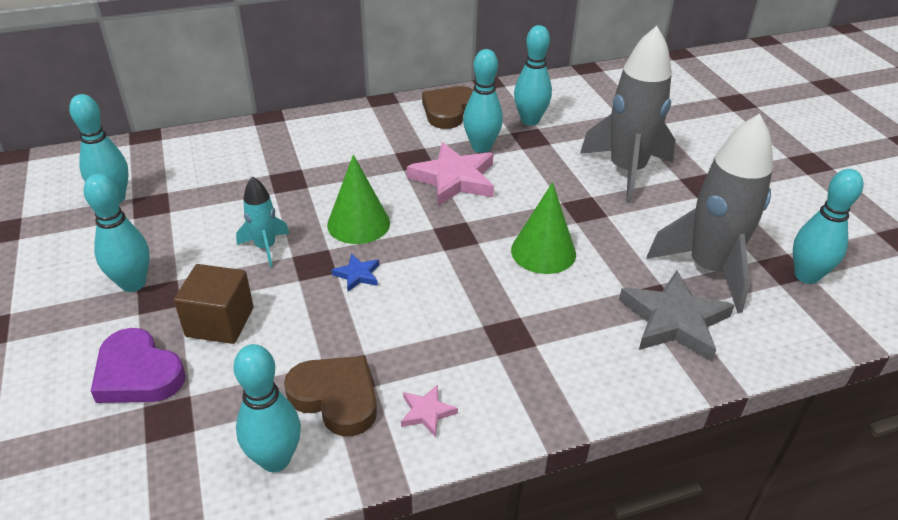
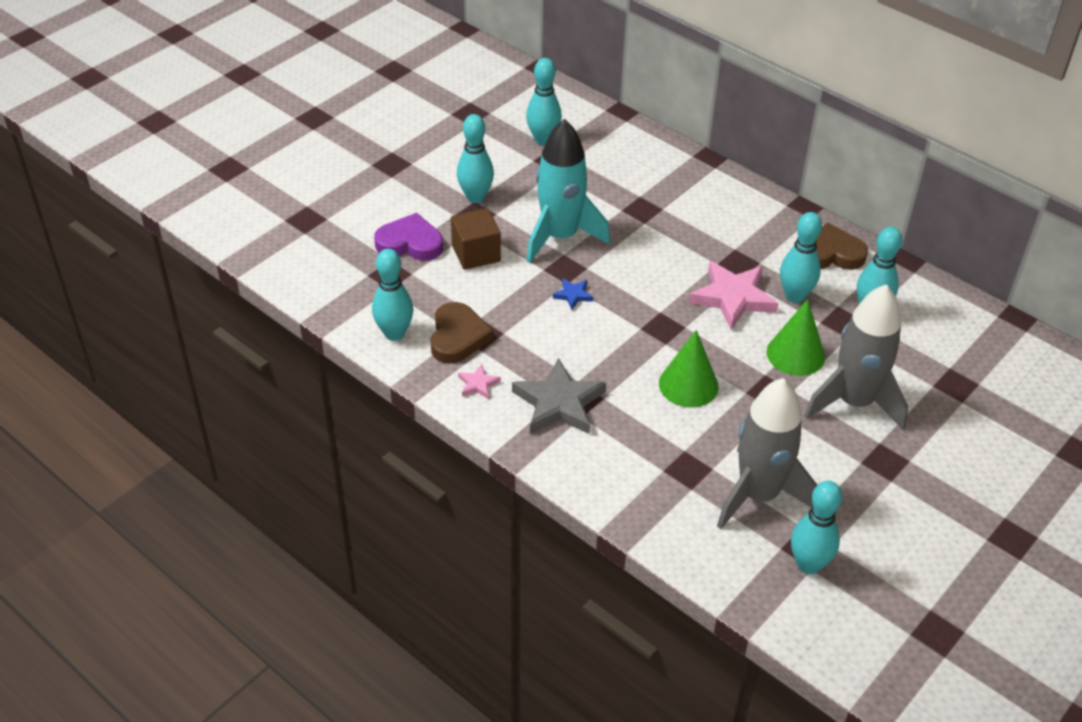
camera: 60 degrees right, 5 degrees up
purple heart [91,328,185,403] -> purple heart turned 90 degrees clockwise [374,213,443,261]
turquoise rocket [236,177,289,267] -> turquoise rocket [527,119,610,263], size x2.02
green cone [327,155,390,244] -> green cone moved to [767,299,825,376]
grey star [619,271,735,361] -> grey star moved to [512,358,606,434]

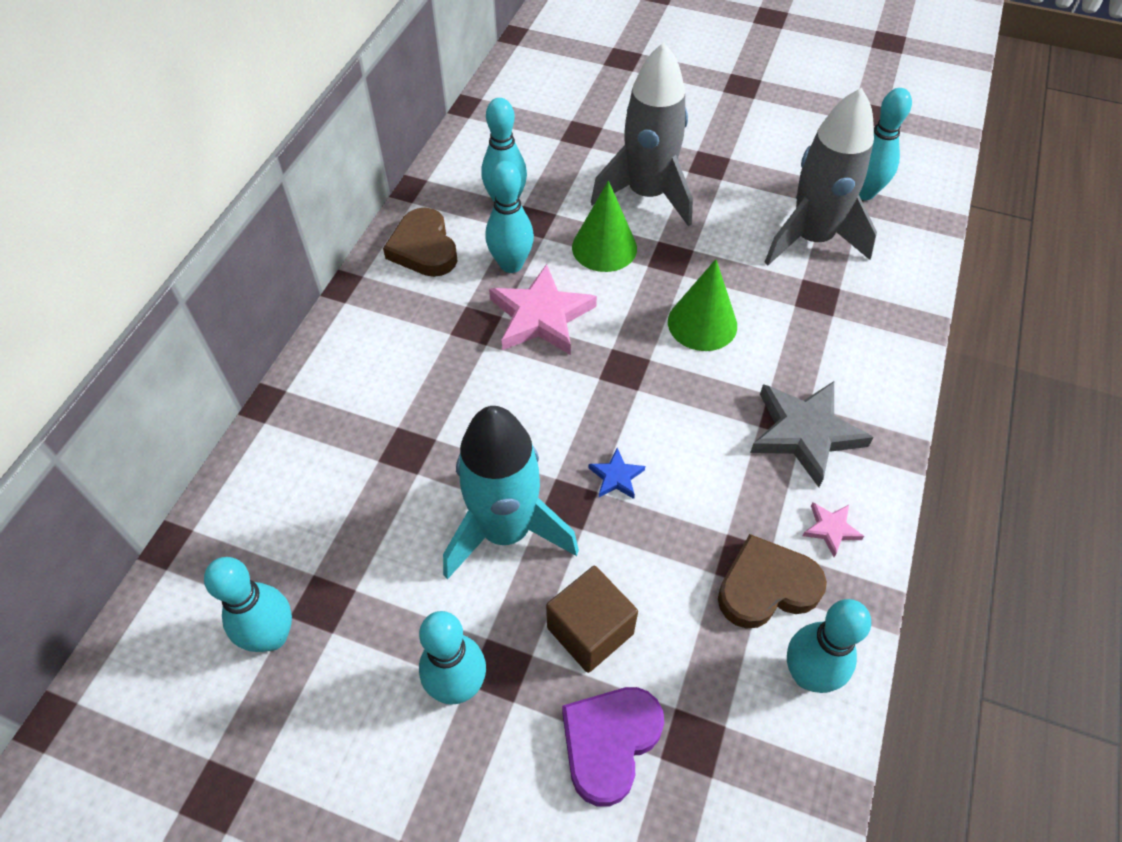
camera: 110 degrees left, 10 degrees up
purple heart [374,213,443,261] -> purple heart turned 45 degrees clockwise [562,687,664,807]

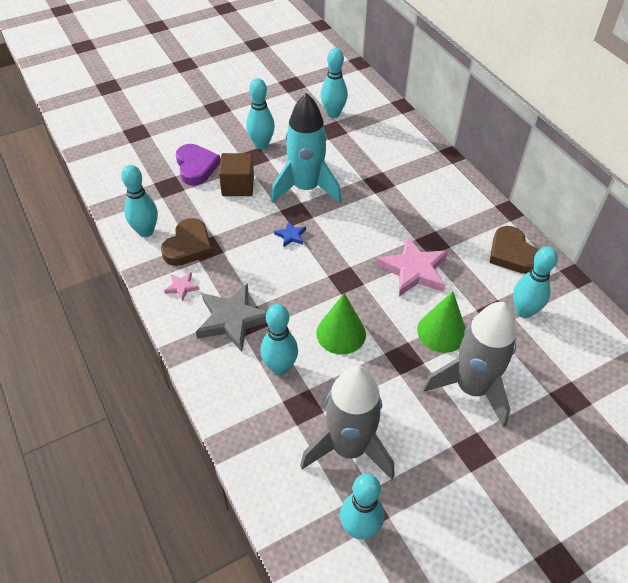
camera: 130 degrees right, 5 degrees down
brown heart [383,208,458,277] -> brown heart turned 135 degrees counterclockwise [489,226,538,274]
turquoise bowling pin [485,161,534,273] -> turquoise bowling pin moved to [260,304,298,375]

